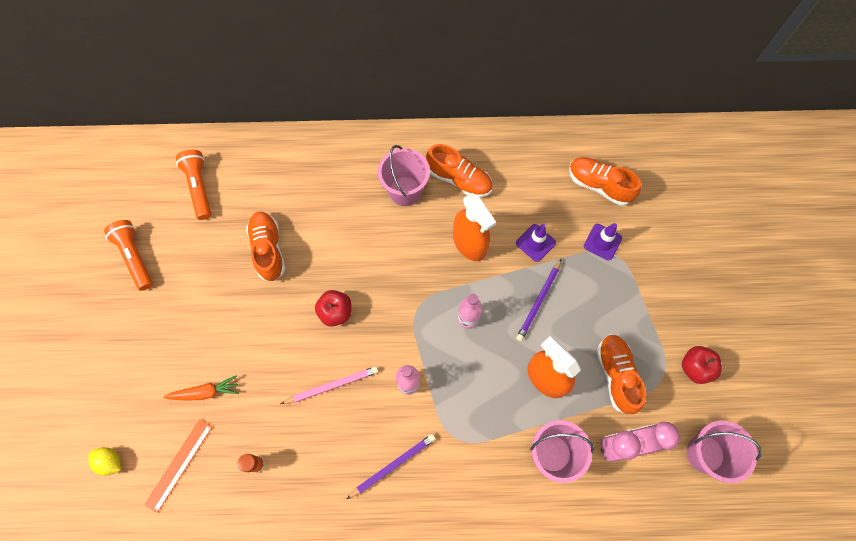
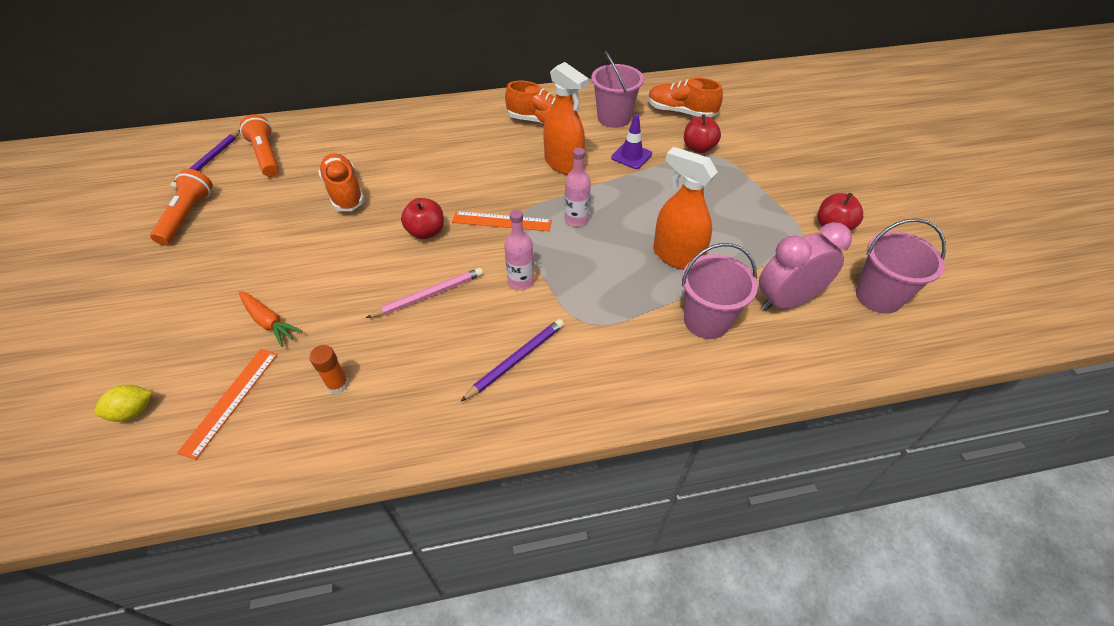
camera: 10 degrees left, 20 degrees down
yellow lemon [88,447,121,475] -> yellow lemon turned 45 degrees counterclockwise [94,385,152,422]
orange flashlight [104,220,153,291] -> orange flashlight turned 45 degrees clockwise [150,169,213,245]
orange carrot [163,375,239,401] -> orange carrot turned 60 degrees clockwise [239,291,303,347]
pink bucket [378,145,430,206] -> pink bucket moved to [591,51,644,128]
purple pencil [516,258,562,341] -> purple pencil moved to [170,130,240,190]
purple traffic cone [584,223,622,261] -> red apple [684,114,721,153]
orange shoe [596,334,646,414] -> none
none -> orange ruler [452,211,552,231]

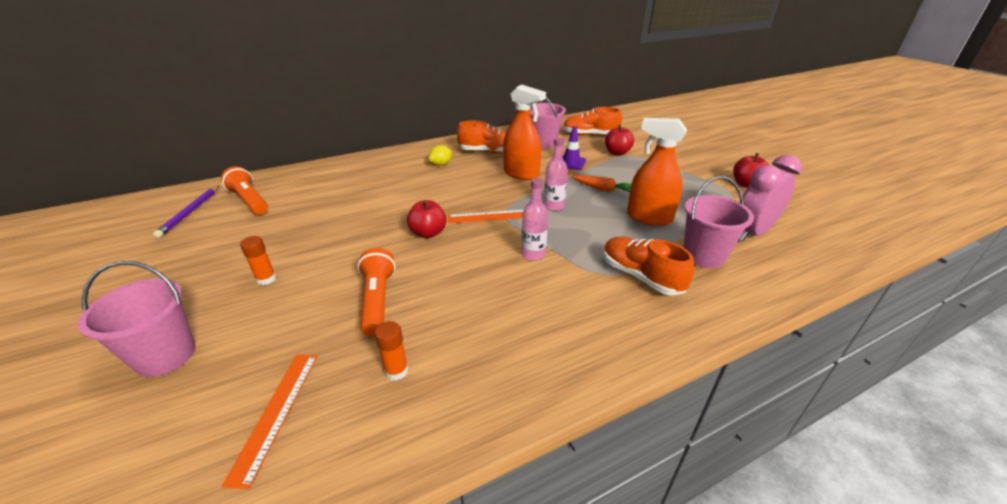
camera: 15 degrees left, 15 degrees down
yellow lemon [94,385,152,422] -> yellow lemon moved to [428,145,452,166]
orange flashlight [150,169,213,245] -> orange flashlight moved to [357,248,396,336]
orange carrot [239,291,303,347] -> orange carrot moved to [572,175,631,192]
orange shoe [318,153,364,211] -> orange shoe moved to [604,237,695,296]
pink pencil [366,268,483,318] -> none
purple pencil [461,319,564,401] -> none
pink bucket [856,219,946,314] -> pink bucket moved to [78,261,195,377]
none -> orange glue stick [240,236,276,285]

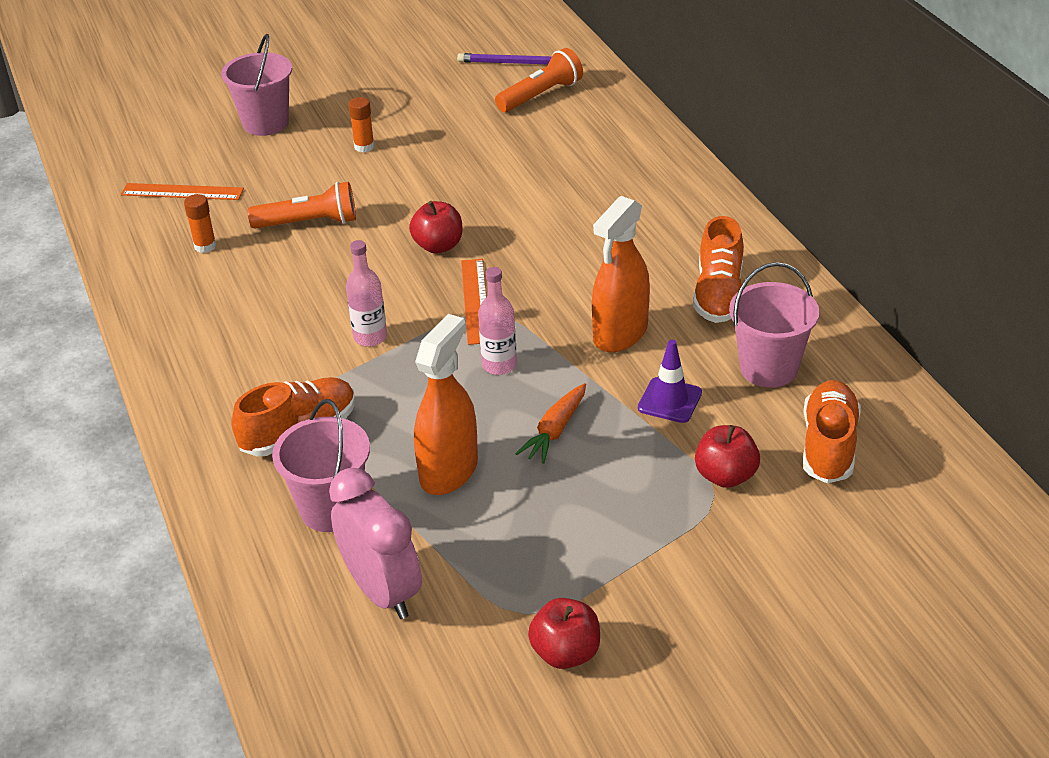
camera: 95 degrees right, 5 degrees up
yellow lemon [428,145,452,166] -> none

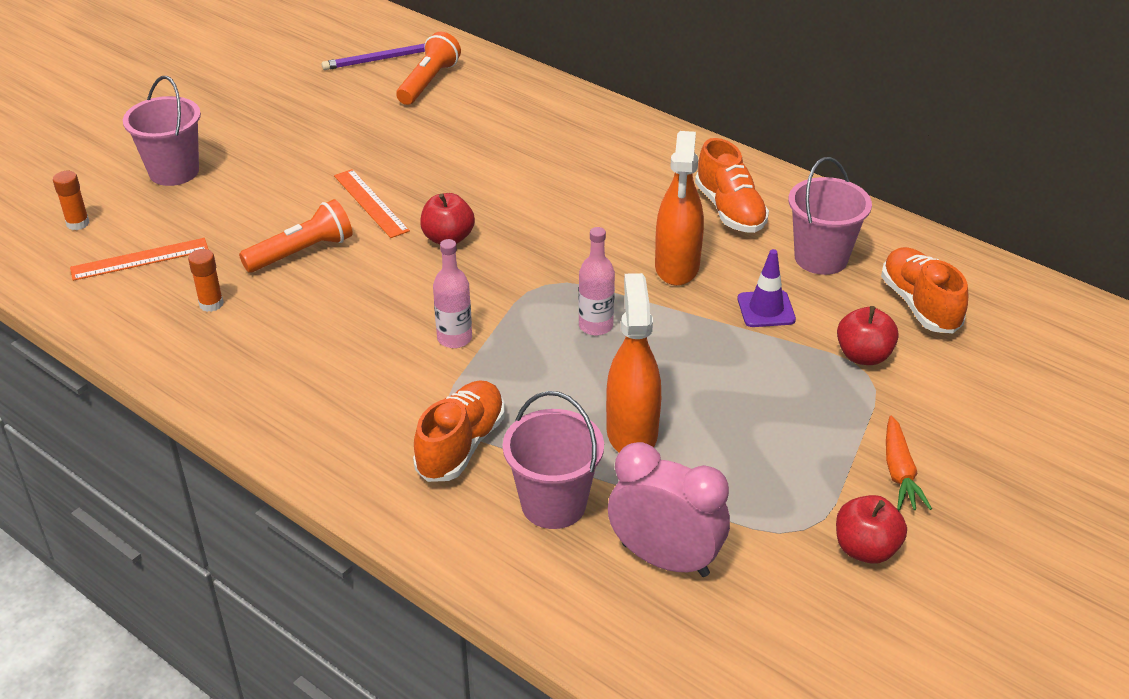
camera: 30 degrees left, 0 degrees up
orange glue stick [348,97,375,152] -> orange glue stick moved to [53,171,89,230]
orange ruler [461,259,487,345] -> orange ruler moved to [334,169,410,238]
orange carrot [515,383,586,464] -> orange carrot moved to [886,416,932,510]

